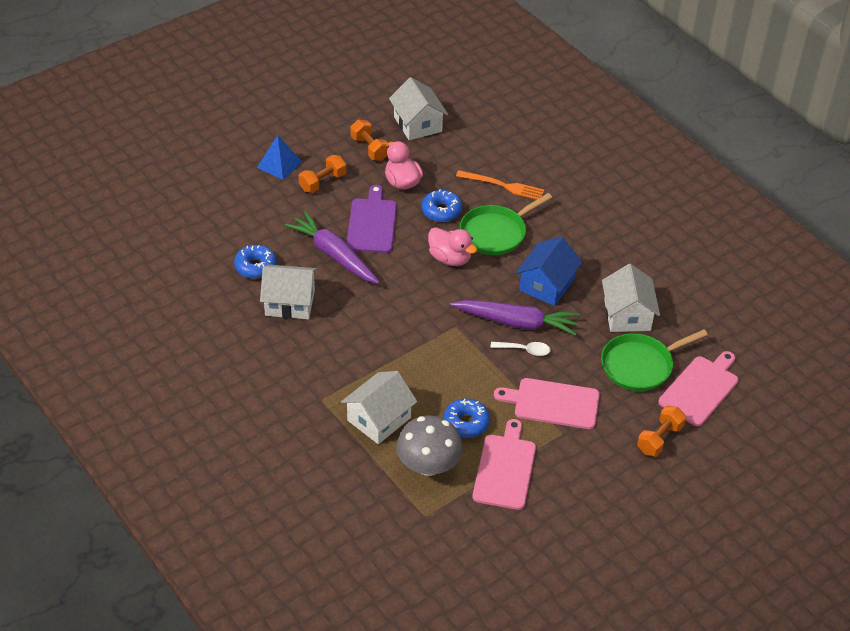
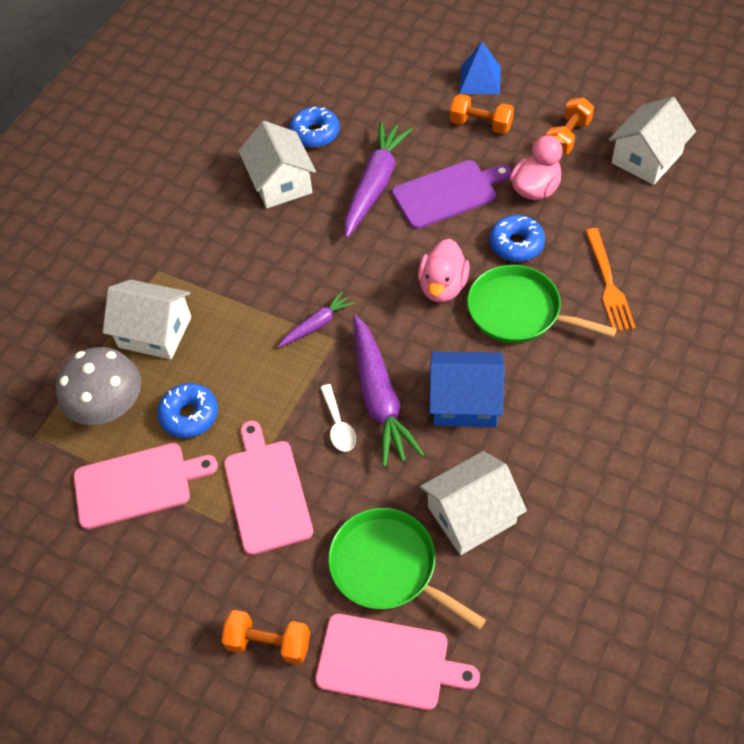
camera: 70 degrees right, 10 degrees up
none -> purple carrot [278,291,355,347]

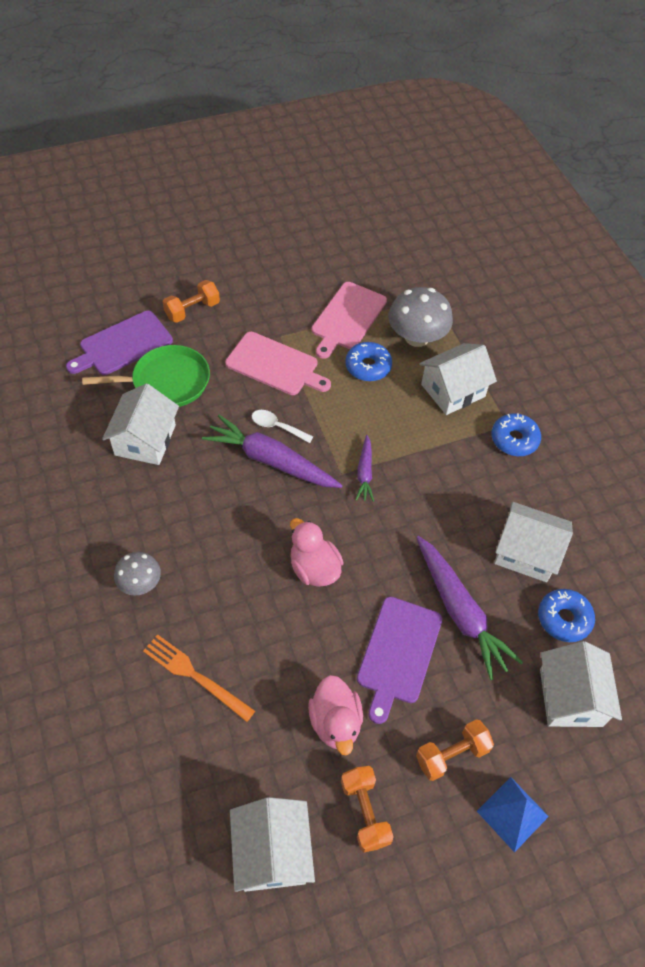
camera: 125 degrees right, 0 degrees up
pink cutting board [315,614,480,710] -> purple cutting board [66,311,173,375]
blue house [429,351,504,427] -> none
green pan [467,265,617,343] -> none
blue donut [489,215,545,262] -> blue donut moved to [491,413,541,456]
none -> grey mushroom [114,552,161,596]
none -> white house [540,641,622,727]

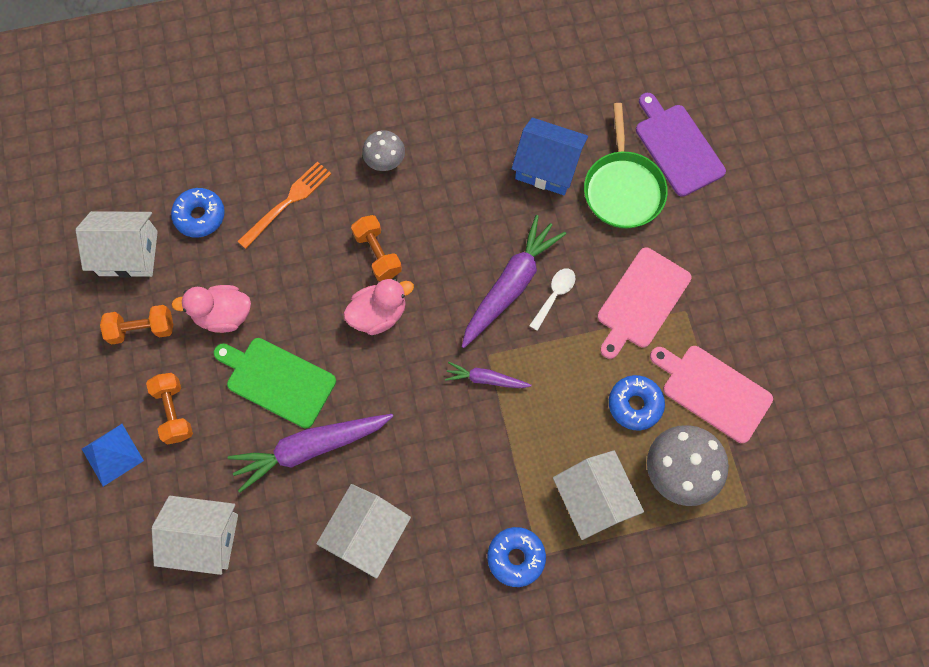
camera: 100 degrees right, 15 degrees up
white house [102,383,179,465] -> blue house [512,118,588,195]
orange dumbbell [163,280,220,323] -> orange dumbbell moved to [351,215,402,282]
purple cutting board [357,597,442,724] -> green cutting board [214,338,336,428]
blue donut [538,589,595,642] -> blue donut moved to [171,188,225,238]

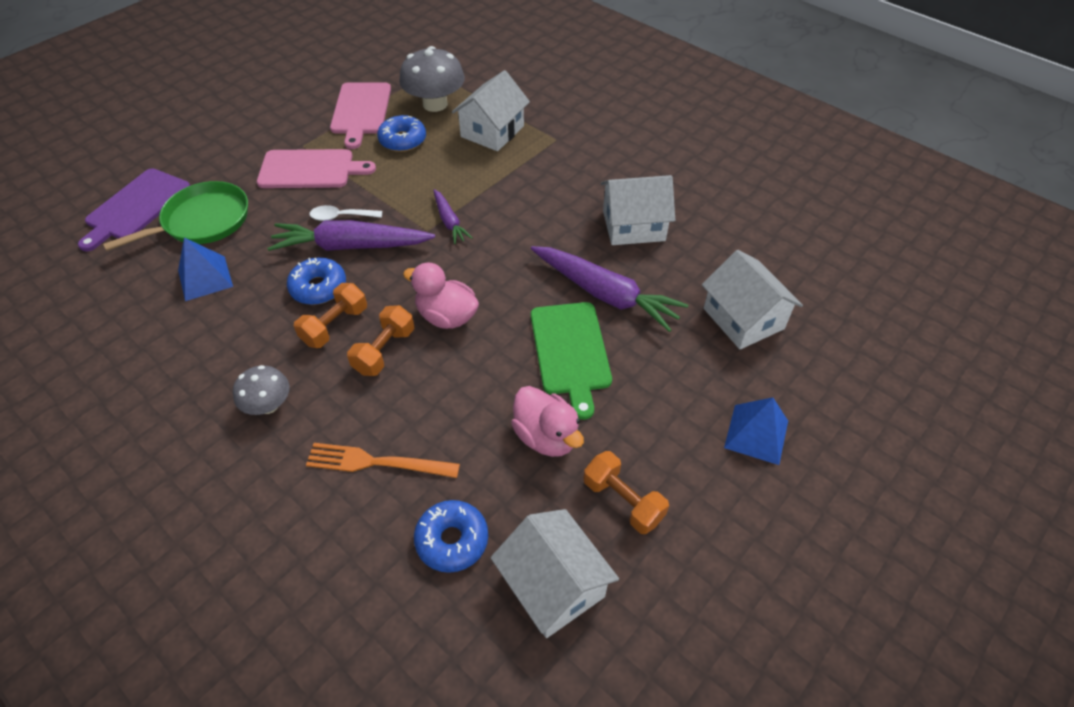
camera: 125 degrees left, 20 degrees down
orange dumbbell [146,373,193,445] -> orange dumbbell moved to [294,283,367,348]
blue donut [487,527,546,587] -> blue donut moved to [287,258,346,305]
blue house [512,118,588,195] -> blue pyramid [178,237,233,301]

